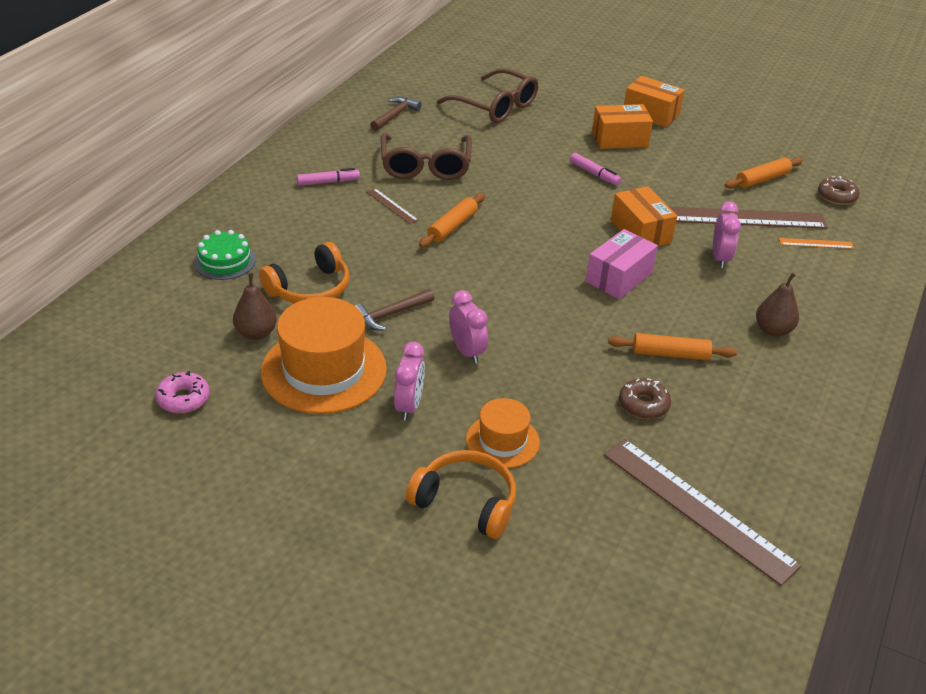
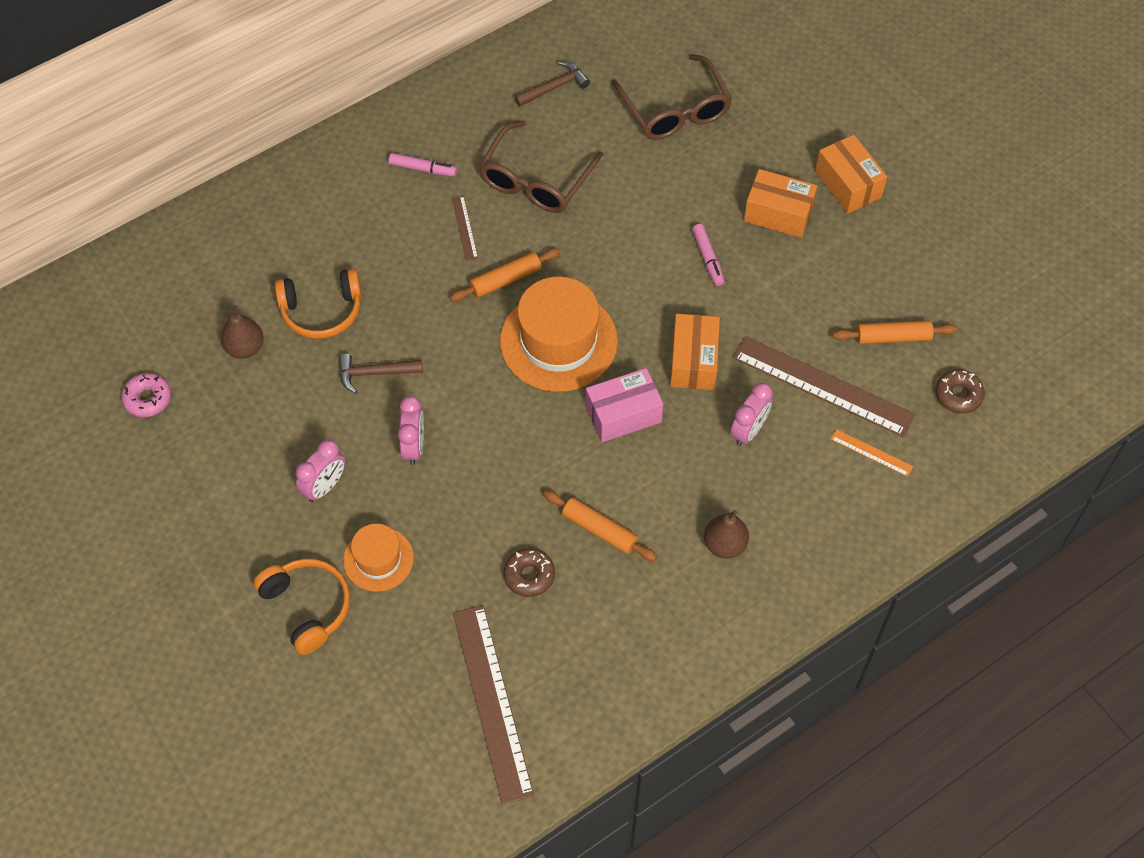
camera: 30 degrees right, 20 degrees up
green cake [194,230,256,280] -> none
orange hat [261,297,387,414] -> orange hat moved to [500,277,618,392]

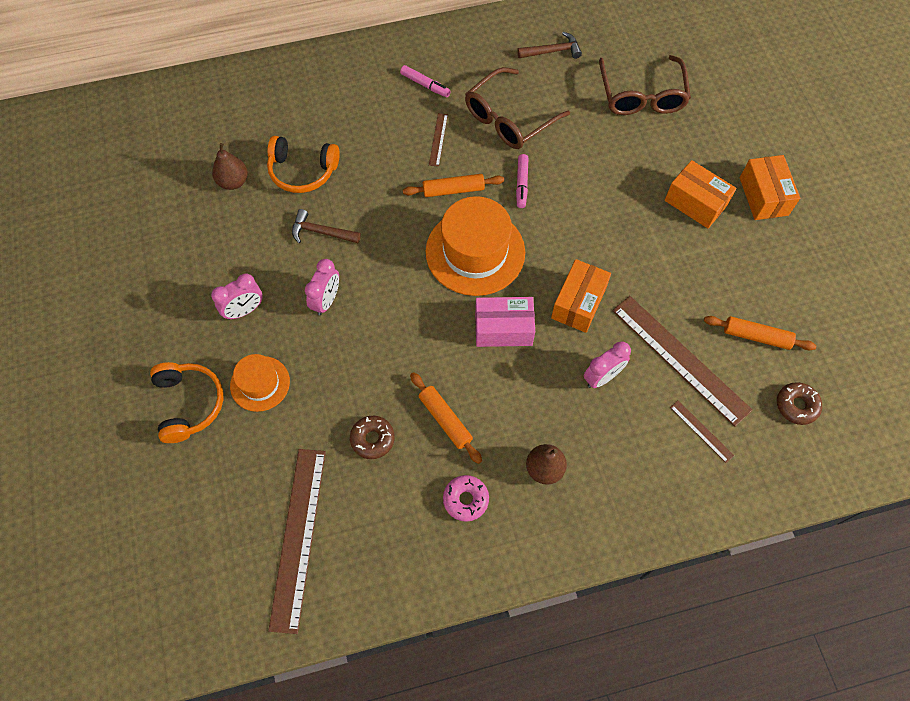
camera: 20 degrees right, 5 degrees up
pink donut [121,373,171,417] -> pink donut moved to [443,475,489,522]
pink marker [692,224,725,286] -> pink marker moved to [516,154,528,208]
orange ruler [831,429,913,477] -> brown ruler [670,400,734,463]

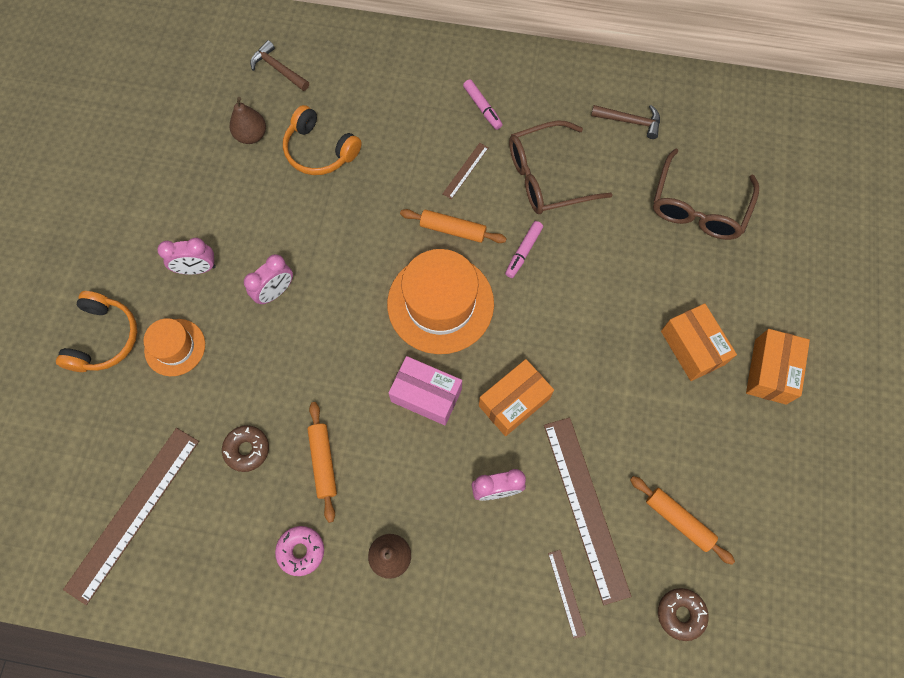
camera: 25 degrees right, 5 degrees up
brown hammer [292,209,361,243] -> brown hammer moved to [250,40,309,91]

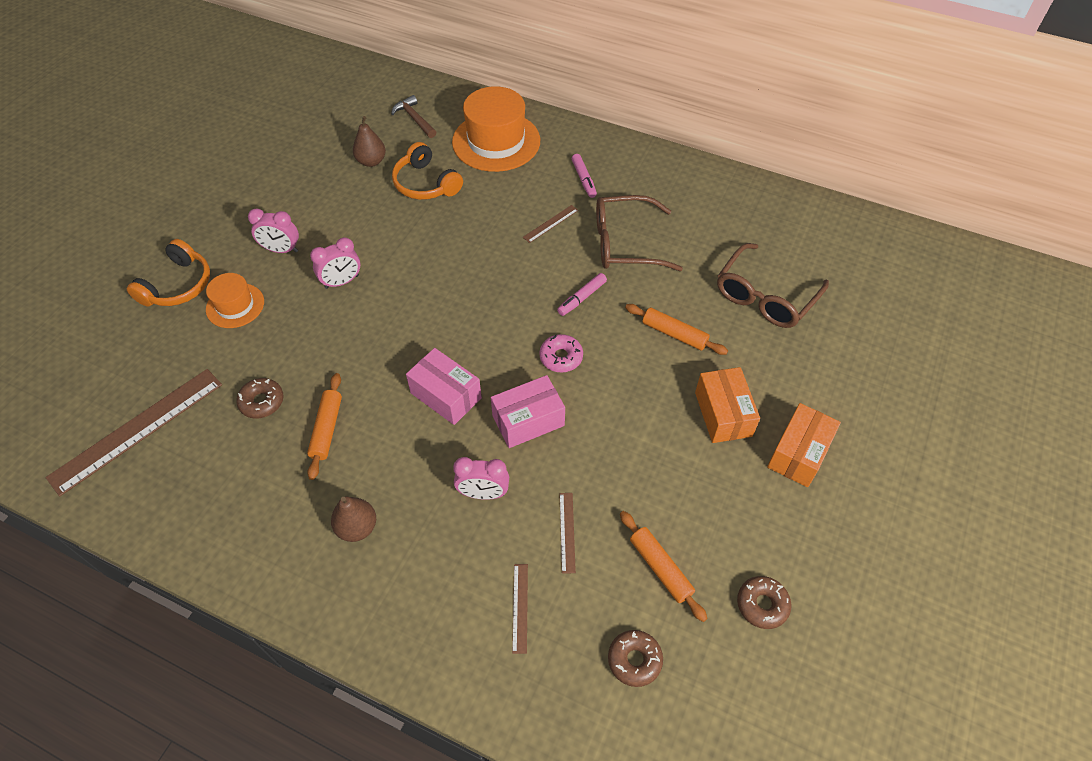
camera: 15 degrees right, 15 degrees down
pink donut [275,526,324,576] -> pink donut moved to [539,334,583,373]
orange hat [387,249,494,354] -> orange hat moved to [452,86,540,172]
orange rolling pin [400,209,507,243] -> orange rolling pin moved to [625,304,728,355]
orange box [479,359,554,436] -> pink box [491,375,565,448]
brown ruler [544,417,631,605] -> brown ruler [559,493,576,574], size x0.44
brown hammer [591,105,660,139] -> none
none -> brown donut [737,576,792,629]

